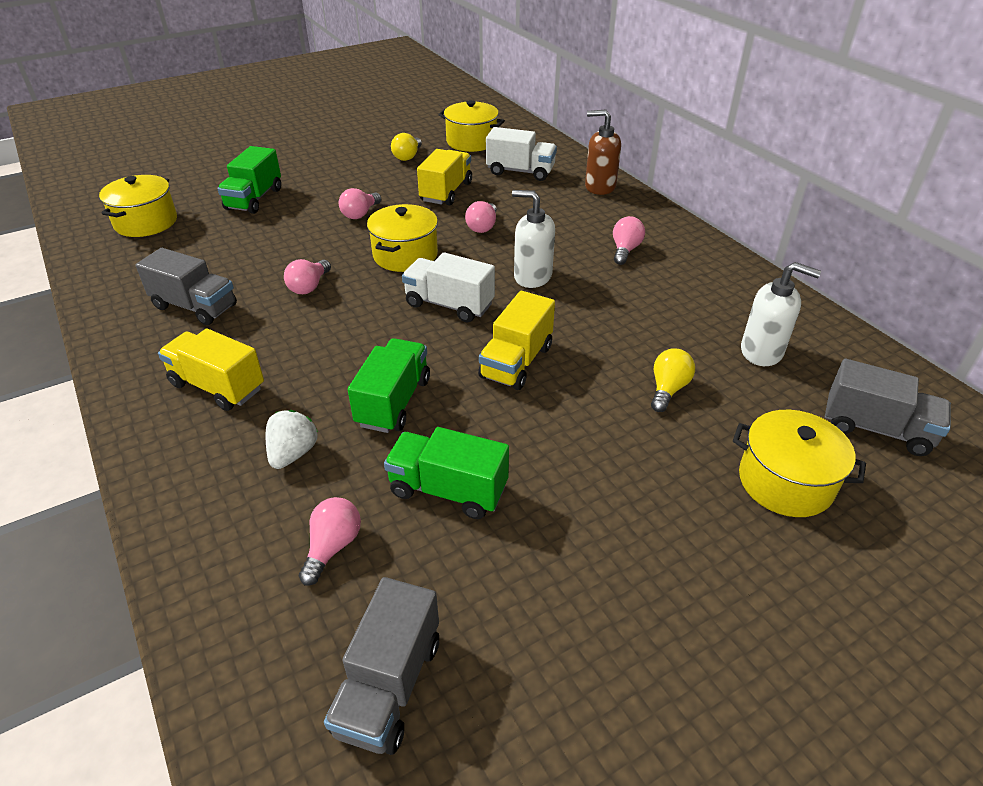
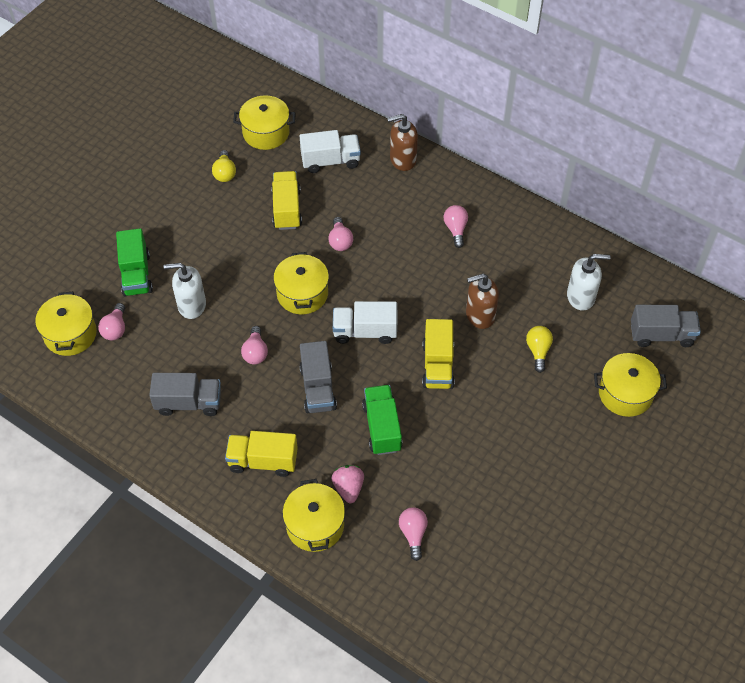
camera: 25 degrees left, 15 degrees up
white strawberry [266,410,318,469] -> pink strawberry [332,465,364,503]
grey truck [324,577,439,755] -> grey truck moved to [299,341,337,413]
pink light bulb [339,188,381,219] -> pink light bulb moved to [98,303,125,340]
green truck [384,427,509,519] -> none
white soap dispenser [512,190,555,288] -> white soap dispenser moved to [164,263,206,319]
none -> yellow pot [282,479,345,552]
none -> brown soap dispenser [466,273,499,329]

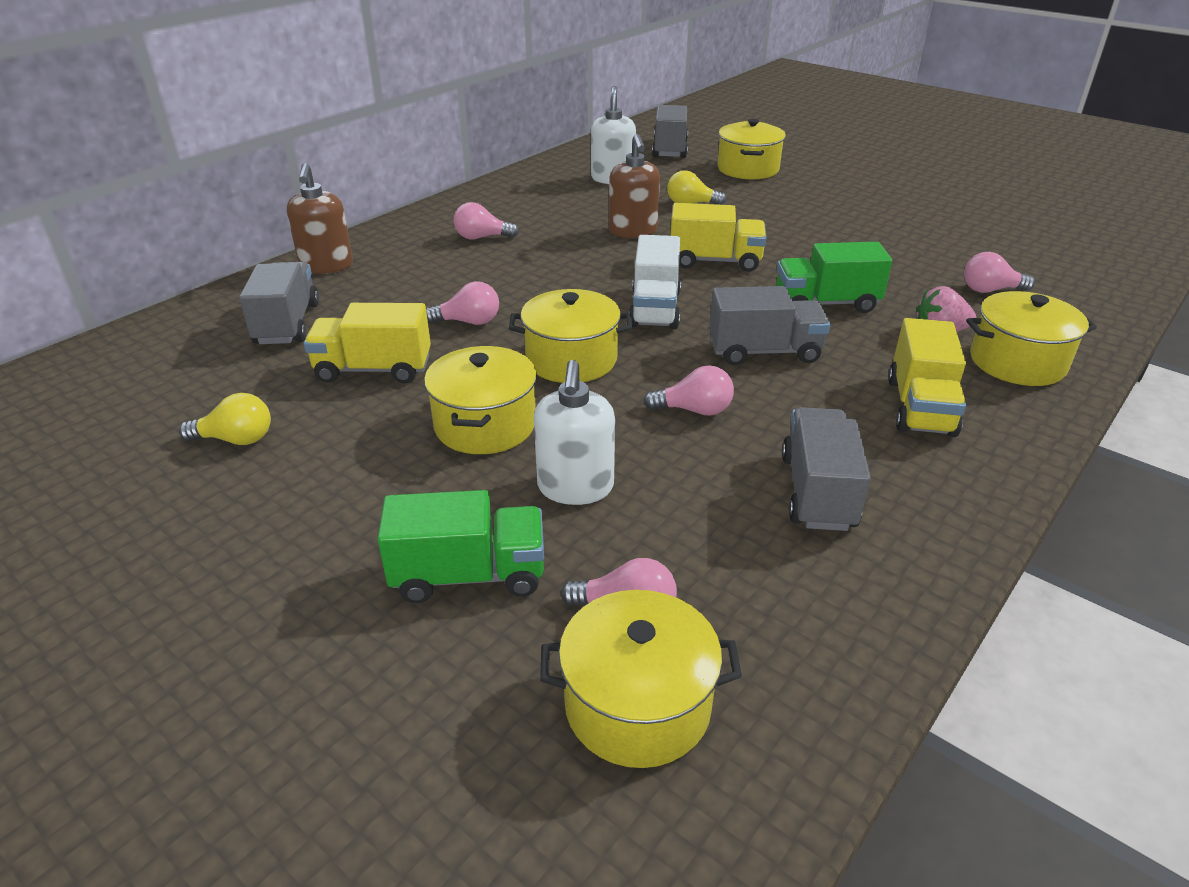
camera: 85 degrees left, 20 degrees down
yellow pot [233,95,296,150] -> yellow pot moved to [424,346,537,454]
white truck [300,130,361,173] -> grey truck [239,262,319,344]

